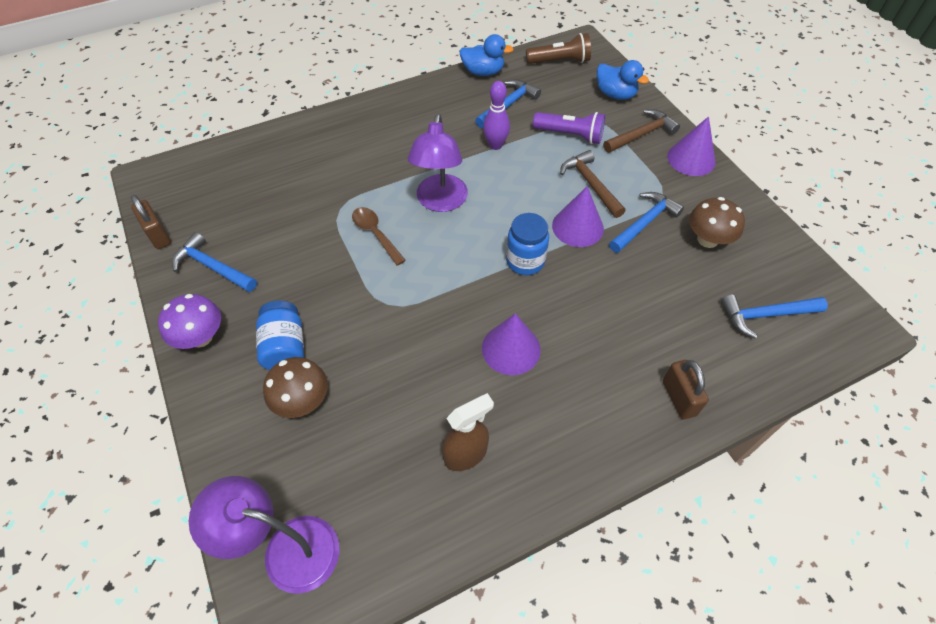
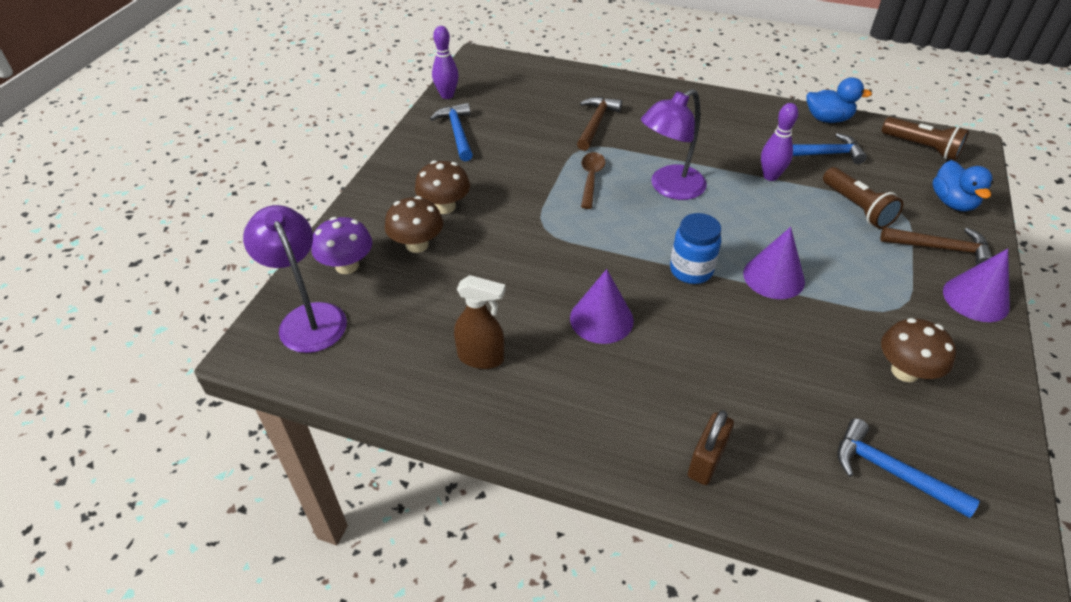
camera: 45 degrees right, 10 degrees down
brown padlock [131,195,171,249] -> purple bowling pin [432,26,459,99]
purple mushroom [158,294,221,349] -> purple mushroom moved to [311,217,372,274]
blue jar [256,301,304,370] -> brown mushroom [415,160,470,214]
blue duck [459,34,514,76] -> blue duck turned 45 degrees counterclockwise [807,77,872,123]
purple flashlight [533,112,605,144] -> brown flashlight [823,167,903,229]
brown hammer [560,150,626,218] -> brown hammer moved to [577,97,622,151]
blue hammer [609,192,684,253] -> none

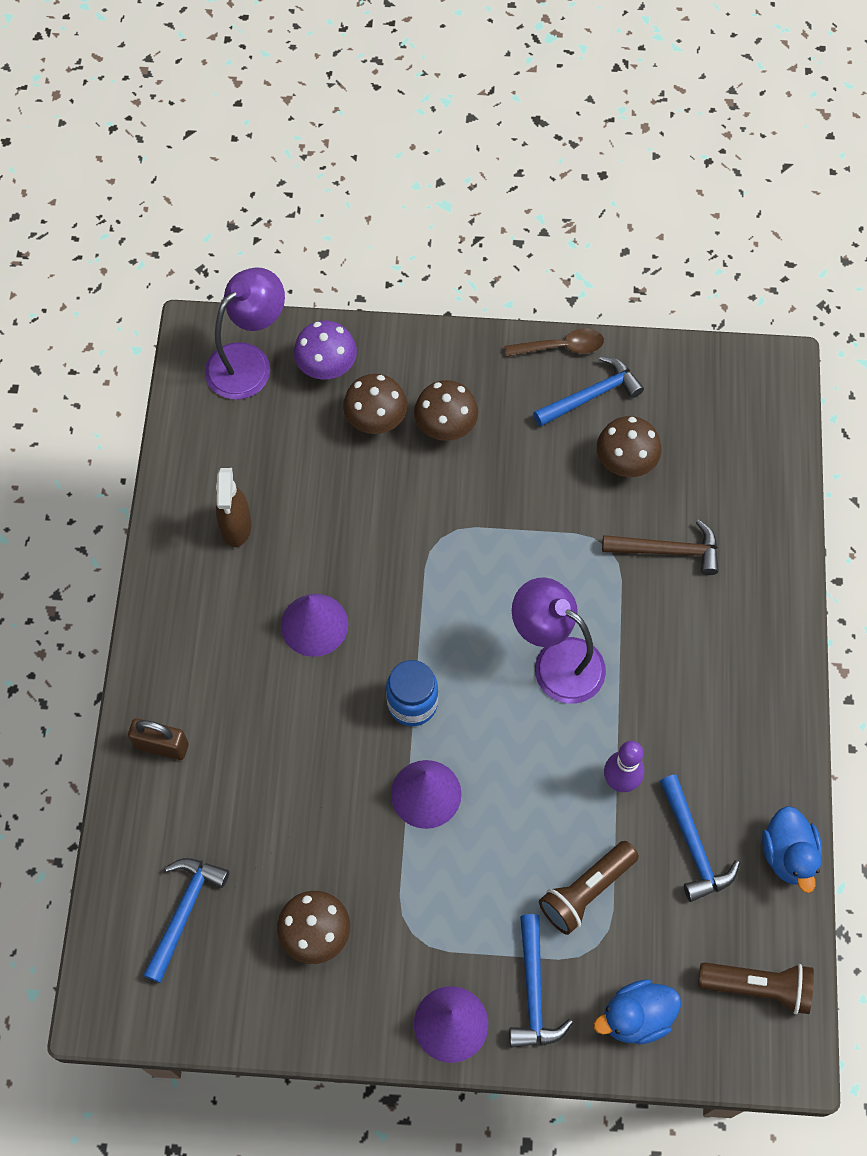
camera: 75 degrees right, 20 degrees up
purple bowling pin [432,26,459,99] -> none
brown spoon [581,152,605,209] -> brown spoon moved to [504,329,604,357]
brown hammer [880,227,992,265] -> blue hammer [509,914,573,1048]
brown flashlight [882,117,969,161] -> brown flashlight turned 105 degrees counterclockwise [698,962,814,1014]
none -> brown mushroom [597,416,661,477]

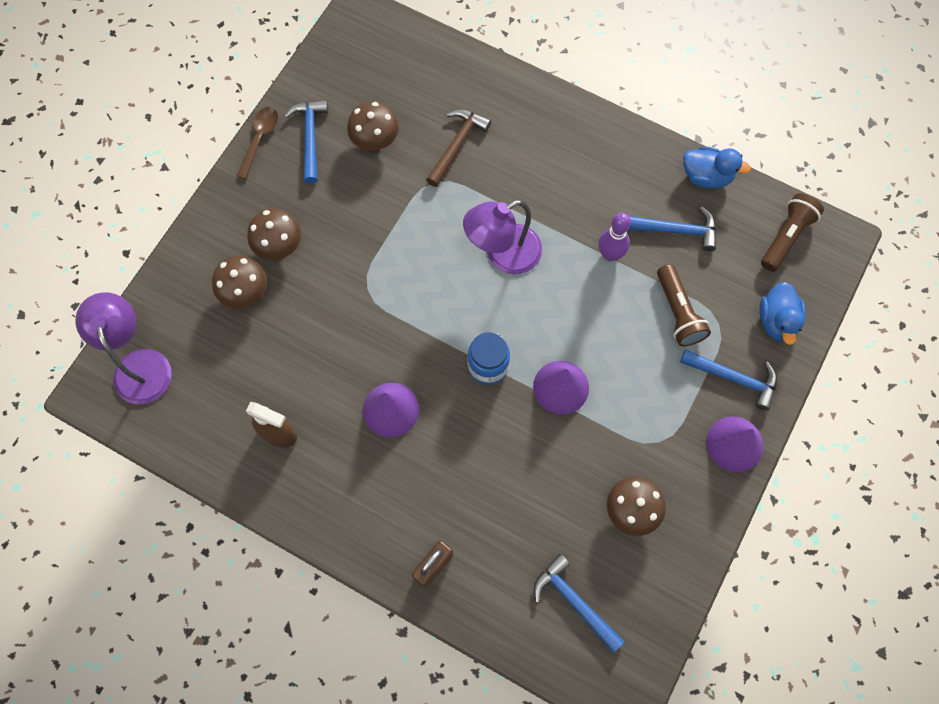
camera: 65 degrees left, 5 degrees up
purple mushroom [294,321,357,379] -> none

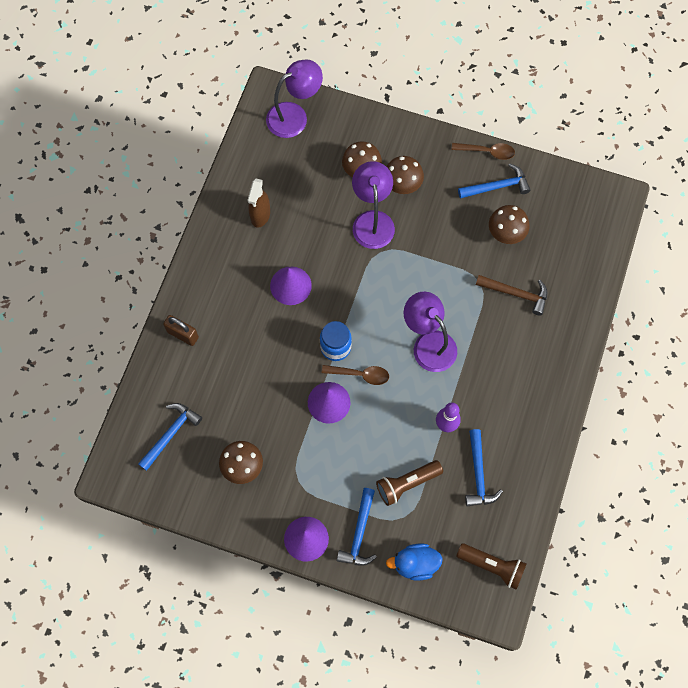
camera: 80 degrees right, 0 degrees up
blue duck [683,147,751,189] -> none
none -> brown spoon [322,365,389,385]
none -> purple lamp [352,161,395,249]

